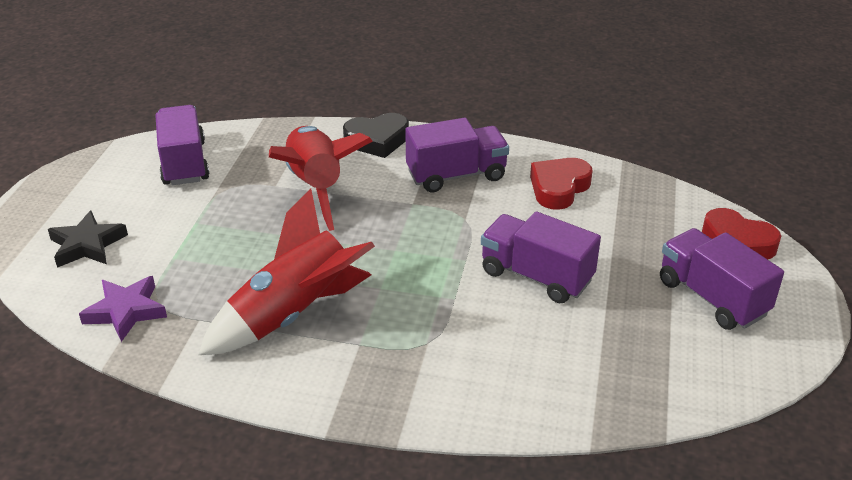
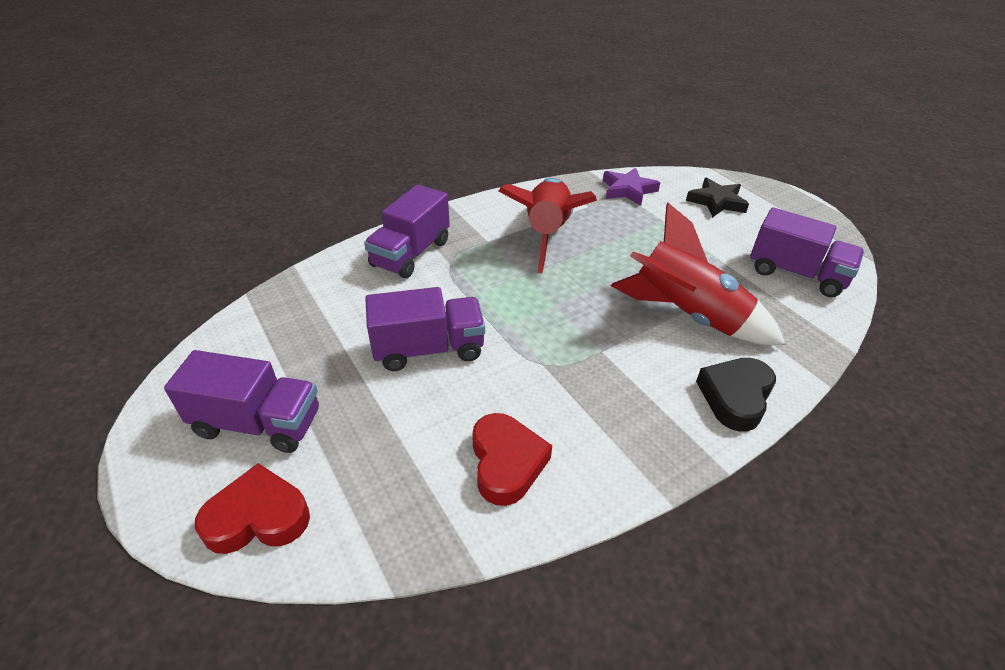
camera: 135 degrees right, 5 degrees up
purple truck [405,118,509,193] -> purple truck moved to [364,184,450,278]

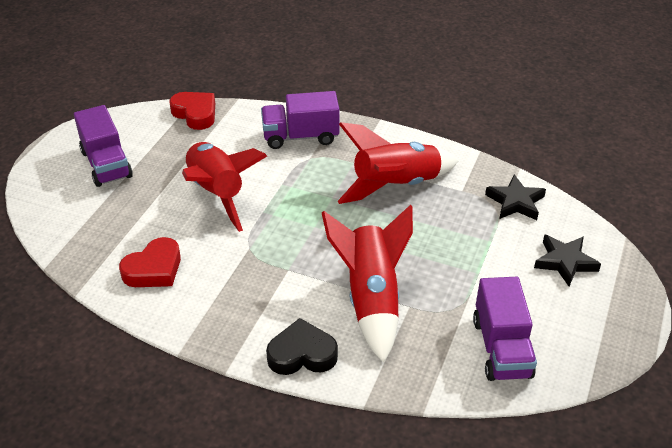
camera: 55 degrees right, 0 degrees up
red heart [195,463,310,554] -> red heart moved to [169,92,215,130]
purple truck [365,287,485,371] -> red rocket [182,142,267,232]
purple star [603,167,660,206] -> black star [485,174,546,220]

